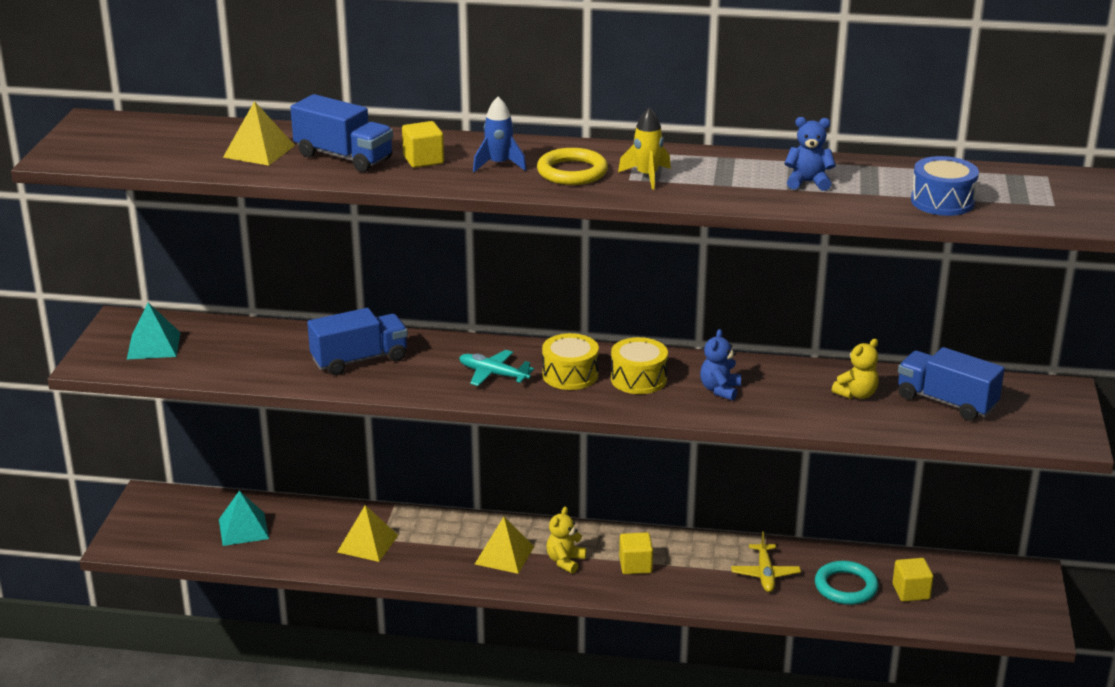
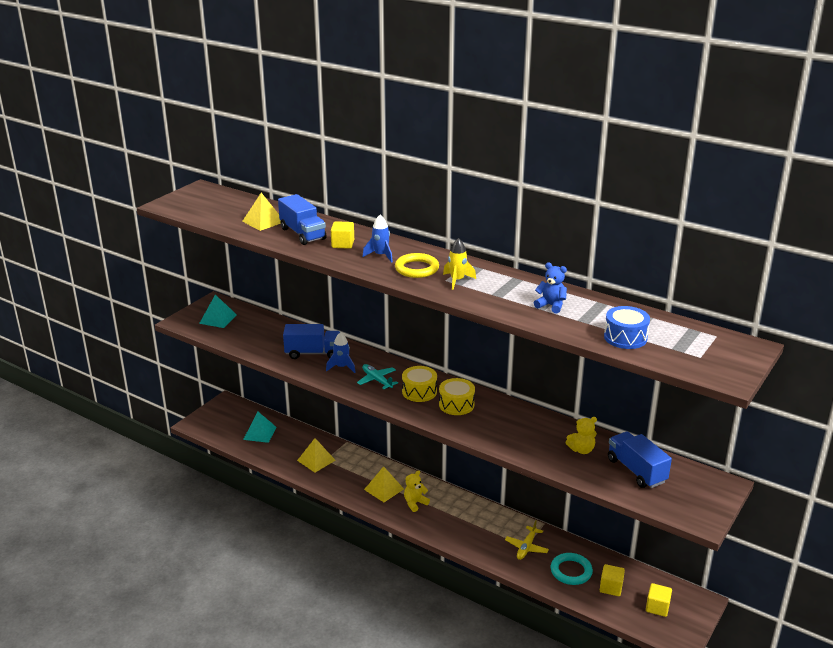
camera: 25 degrees right, 0 degrees up
yellow cube [619,532,653,574] -> yellow cube moved to [646,583,672,617]
blue teddy bear [700,329,741,400] -> none
none -> blue rocket [326,332,356,373]

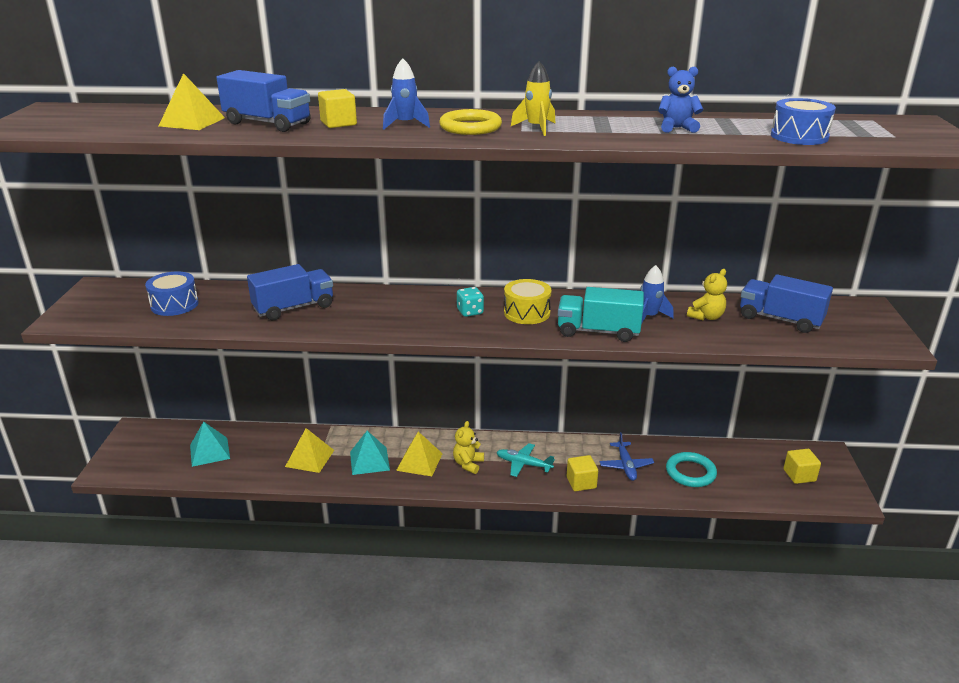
camera: 30 degrees left, 0 degrees up
turquoise pyramid [199,294,237,328] -> turquoise pyramid moved to [350,431,390,475]
blue rocket [326,332,356,373] -> blue rocket moved to [640,265,674,324]
turquoise plane [357,364,398,389] -> turquoise plane moved to [496,443,555,477]
yellow drum [402,366,437,402] -> turquoise dice [457,287,484,317]
yellow plane [505,520,549,560] -> blue plane [600,432,654,481]
yellow cube [600,564,625,596] -> yellow cube moved to [567,455,598,491]
none -> blue drum [145,271,199,316]
none -> turquoise truck [558,287,644,342]

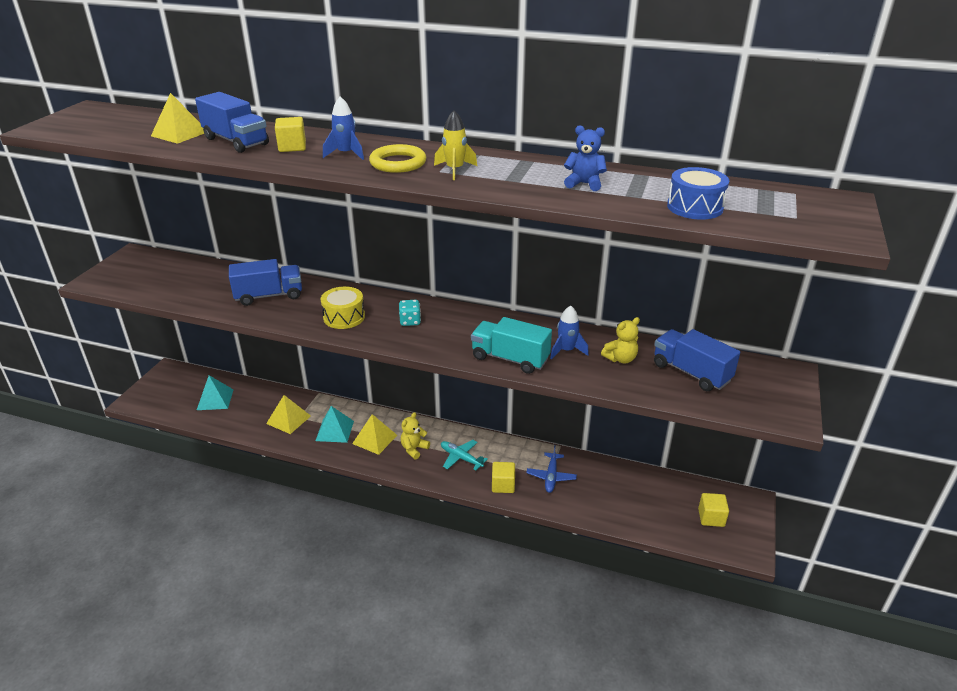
camera: 15 degrees right, 5 degrees up
blue drum [145,271,199,316] -> none
yellow drum [504,279,551,324] -> yellow drum moved to [321,286,365,329]
turquoise ring [666,452,717,487] -> none

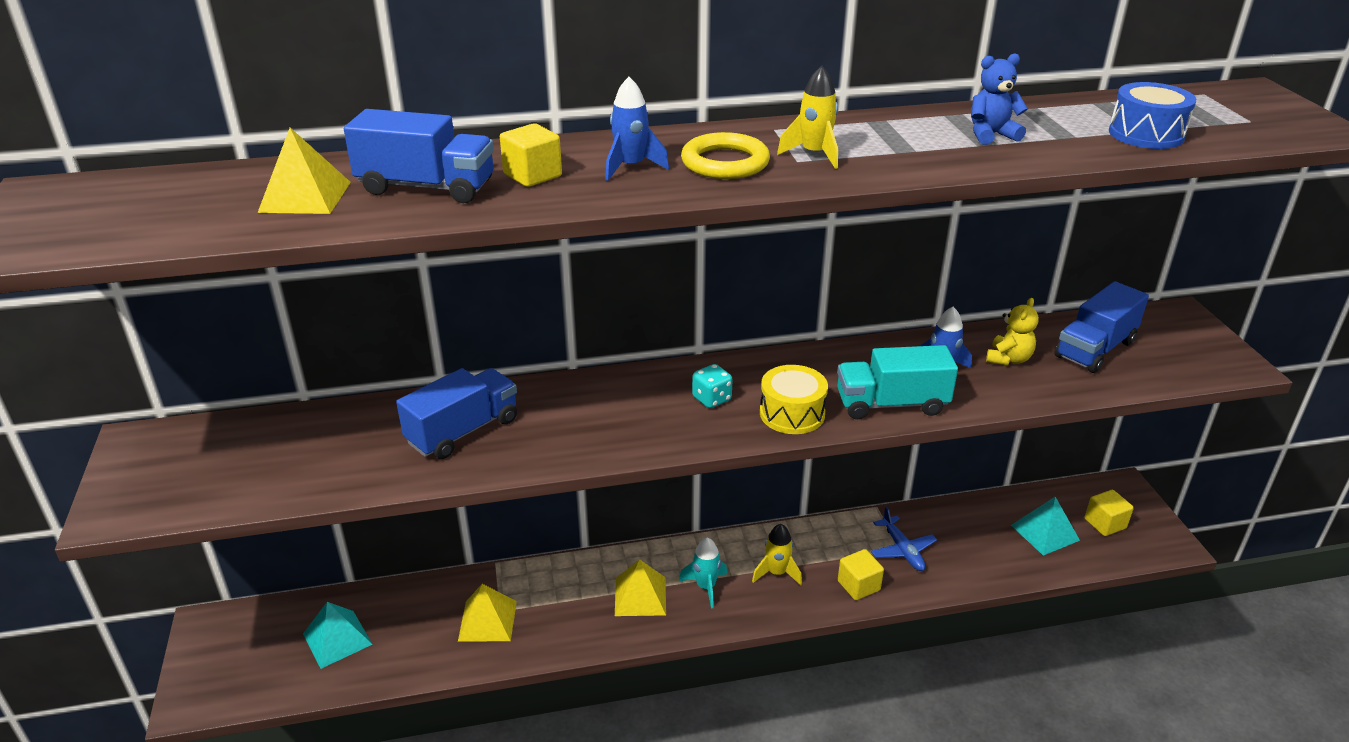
camera: 30 degrees left, 0 degrees up
turquoise pyramid [315,406,354,443] -> turquoise pyramid moved to [1011,497,1080,556]
yellow drum [321,286,365,329] -> yellow drum moved to [760,365,828,434]
yellow teddy bear [401,412,430,459] -> turquoise rocket [679,537,727,609]
turquoise plane [441,440,488,470] -> yellow rocket [752,524,802,585]
blue truck [654,329,740,391] -> blue truck turned 60 degrees counterclockwise [1054,281,1149,373]

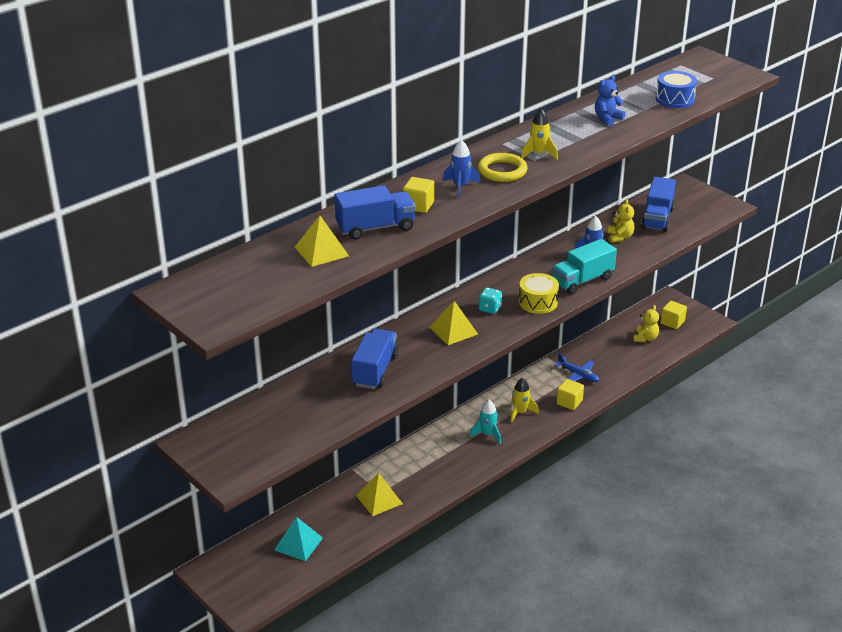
camera: 30 degrees left, 0 degrees up
yellow pyramid [615,559,666,616] -> yellow pyramid moved to [429,301,478,345]
turquoise pyramid [1011,497,1080,556] -> yellow teddy bear [633,305,659,342]

